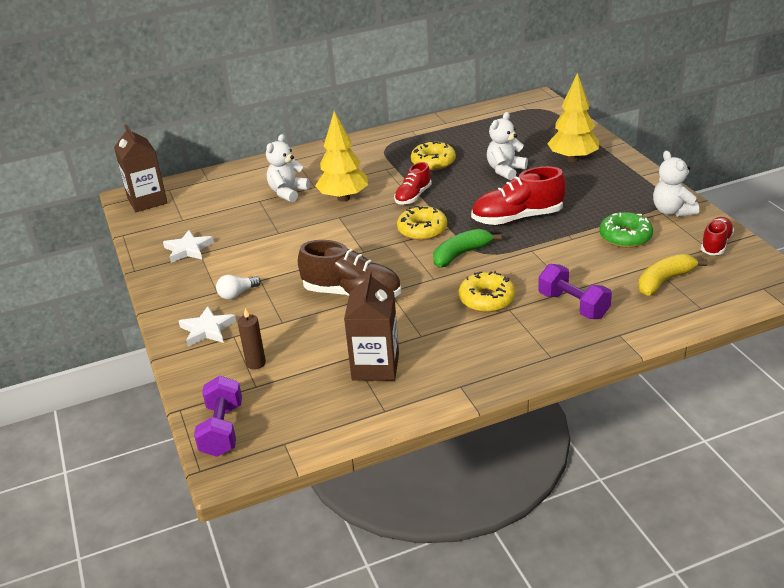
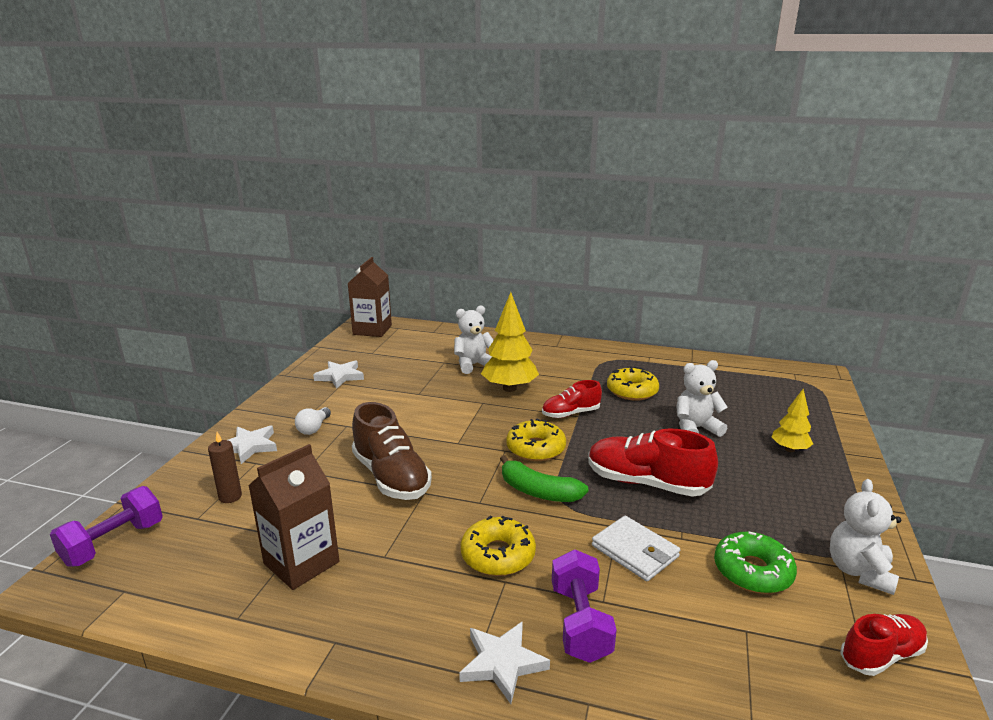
camera: 35 degrees right, 10 degrees down
white light bulb [216,275,261,300] -> white light bulb turned 75 degrees counterclockwise [295,407,331,435]
green banana [433,229,501,268] -> green banana turned 150 degrees counterclockwise [500,455,589,502]
yellow tree [547,73,599,162] -> yellow tree [772,389,813,452], size x0.58
yellow banana [638,254,707,296] -> none
none -> white star [459,621,550,704]
none -> white wallet [592,516,680,581]

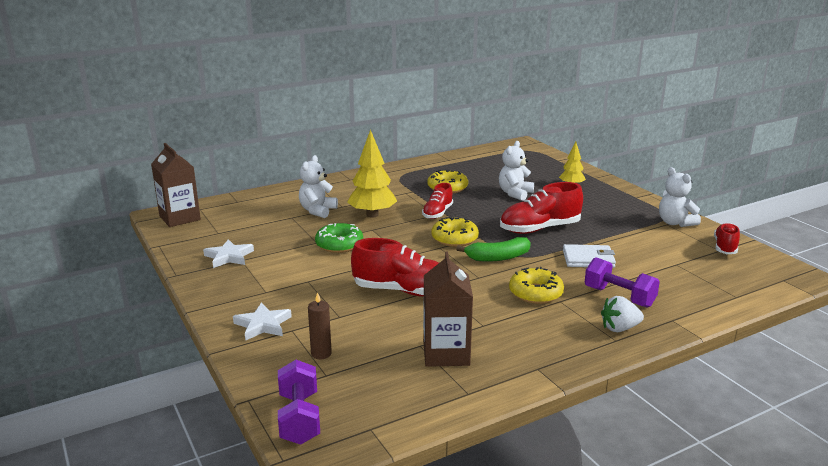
camera: 45 degrees left, 0 degrees up
white light bulb [295,407,331,435] -> none
brown shoe [352,402,432,500] -> red shoe [351,238,439,297]
white star [459,621,550,704] -> white strawberry [601,296,644,332]
green donut [714,532,797,594] -> green donut moved to [315,223,363,253]

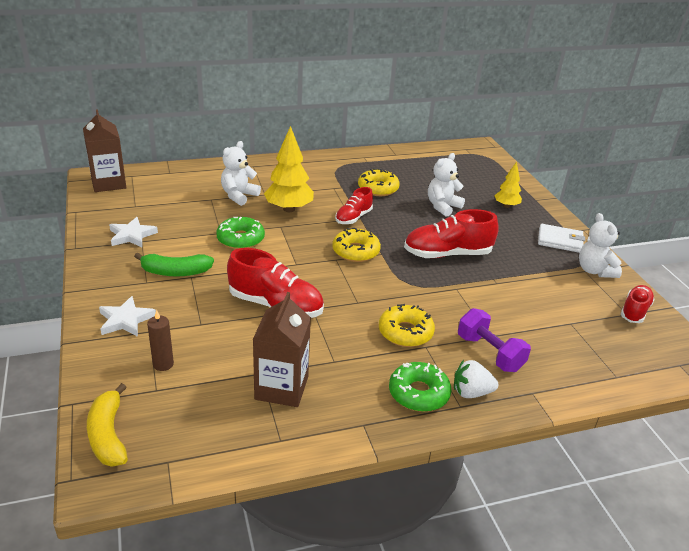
camera: 10 degrees right, 10 degrees up
purple dumbbell [278,360,320,445] -> yellow banana [87,383,128,467]
green banana [456,237,531,262] -> green banana moved to [134,253,214,276]
white wallet [563,244,616,268] -> white wallet moved to [538,224,585,253]
none -> green donut [389,362,451,412]

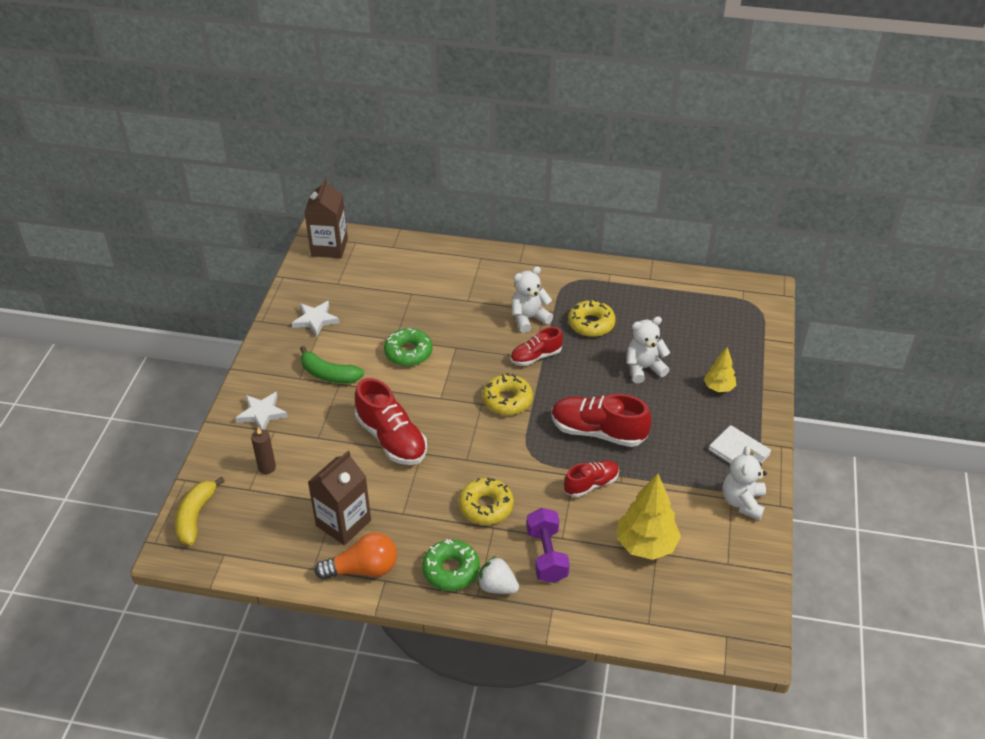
camera: 30 degrees right, 10 degrees up
white teddy bear [221,141,261,206] -> white teddy bear moved to [512,266,553,333]
yellow tree [264,126,314,212] -> yellow tree moved to [617,473,681,560]
red shoe [621,285,655,323] -> red shoe moved to [564,460,619,498]
none -> orange light bulb [315,533,397,580]

